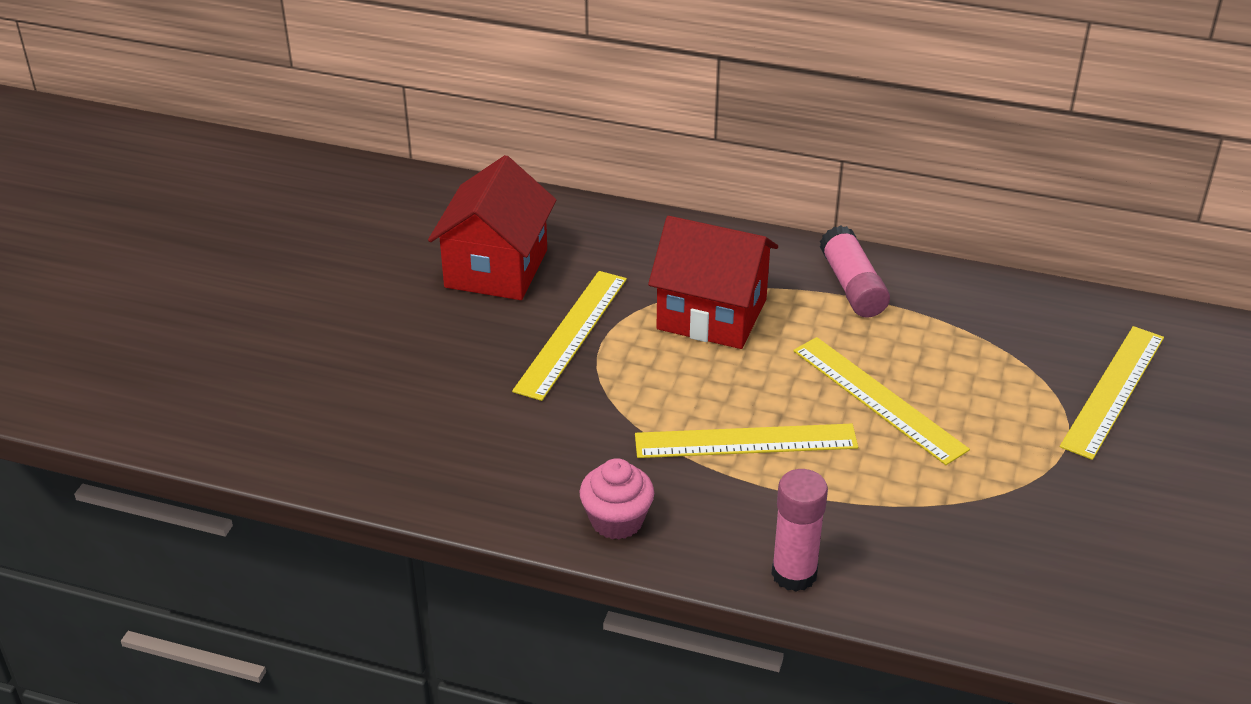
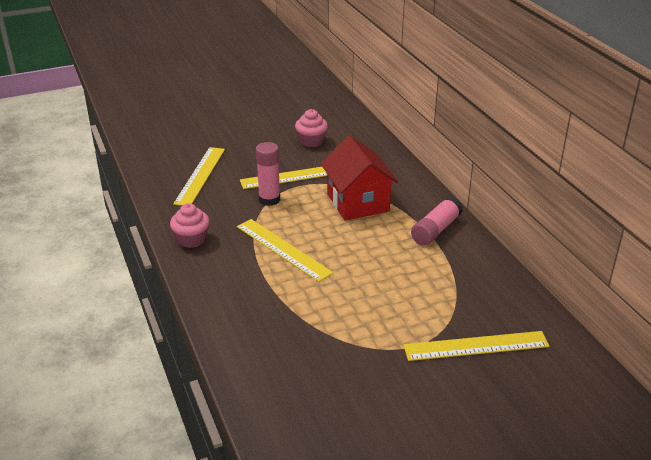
camera: 50 degrees right, 5 degrees down
red house [428,155,557,300] -> pink cupcake [295,109,328,147]
pink glue stick [772,469,828,592] -> pink glue stick moved to [256,142,280,206]
yellow ruler [793,337,970,465] -> yellow ruler moved to [173,147,225,206]

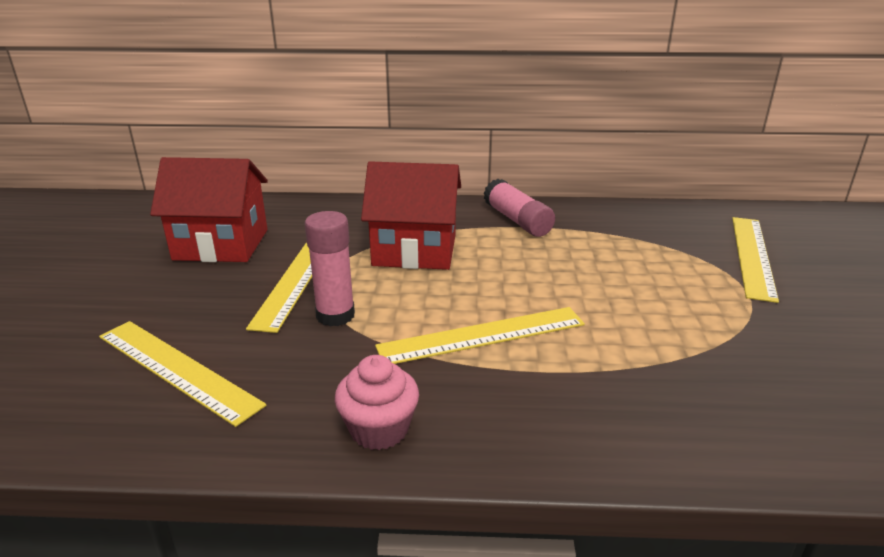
camera: 65 degrees left, 5 degrees down
pink cupcake [295,109,328,147] -> red house [150,157,268,262]

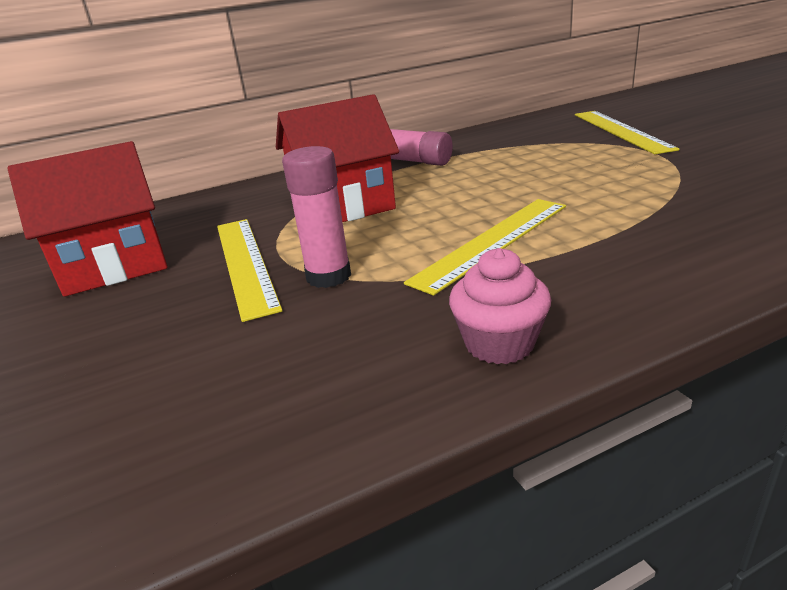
camera: 25 degrees left, 0 degrees up
yellow ruler [99,321,266,427] -> none

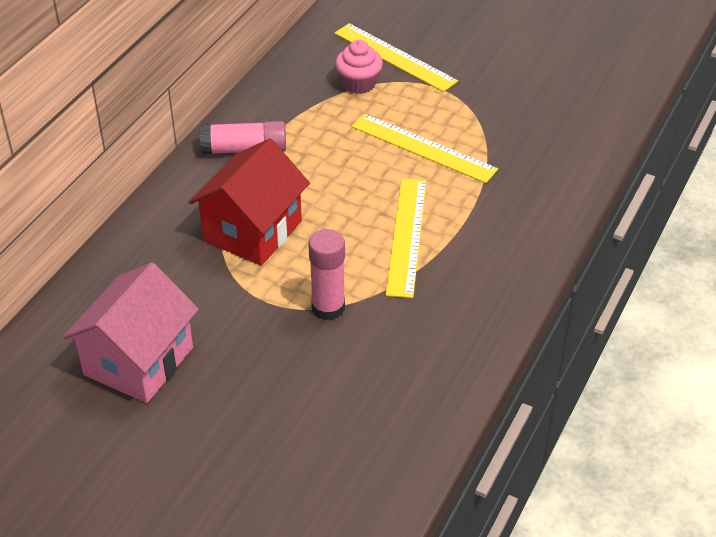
camera: 40 degrees left, 15 degrees up
red house [7,141,168,297] -> pink house [63,262,199,403]
yellow ruler [217,219,283,322] -> yellow ruler moved to [352,114,498,183]
pink cupcake [449,248,551,364] -> pink cupcake moved to [335,40,383,94]

